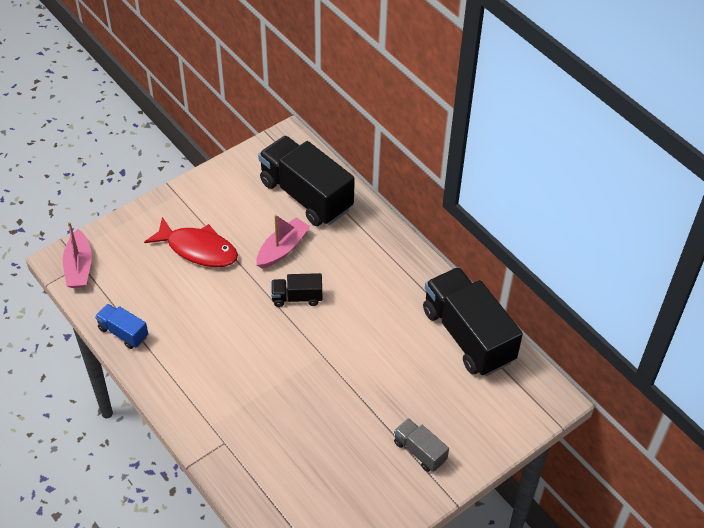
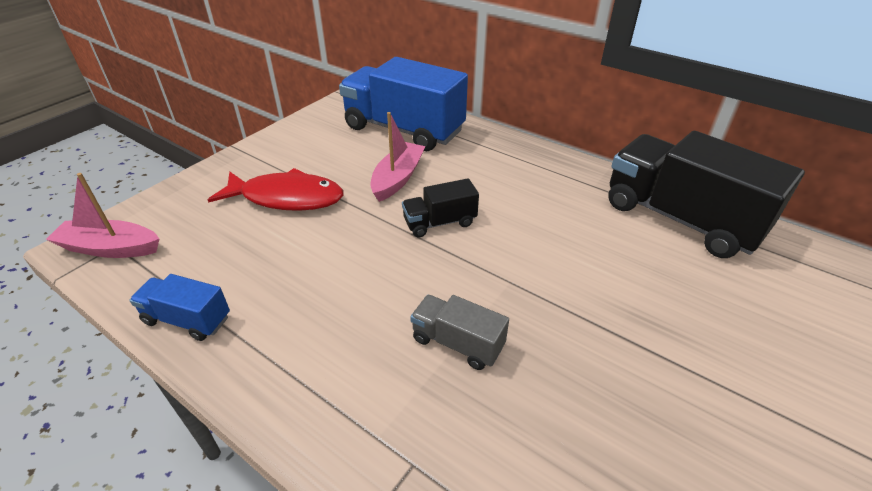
camera: 15 degrees left, 10 degrees down
pink boat [63,222,92,288] -> pink boat turned 120 degrees clockwise [46,173,159,258]
black truck [258,136,355,226] -> blue truck [339,57,468,151]
grey truck [394,418,449,472] -> grey truck moved to [410,295,509,370]

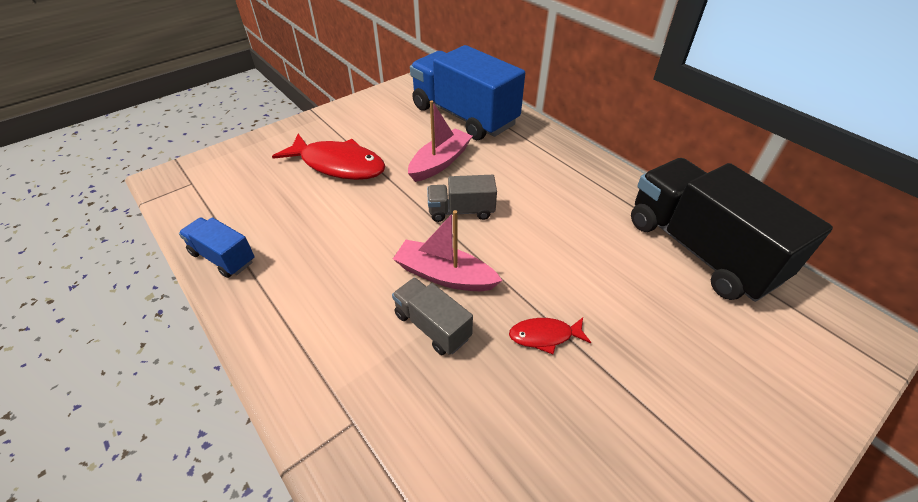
camera: 15 degrees right, 5 degrees up
pink boat [46,173,159,258] -> pink boat moved to [393,210,503,291]
black truck [402,178,479,237] -> grey truck [427,175,497,222]
none -> red fish [509,318,591,354]

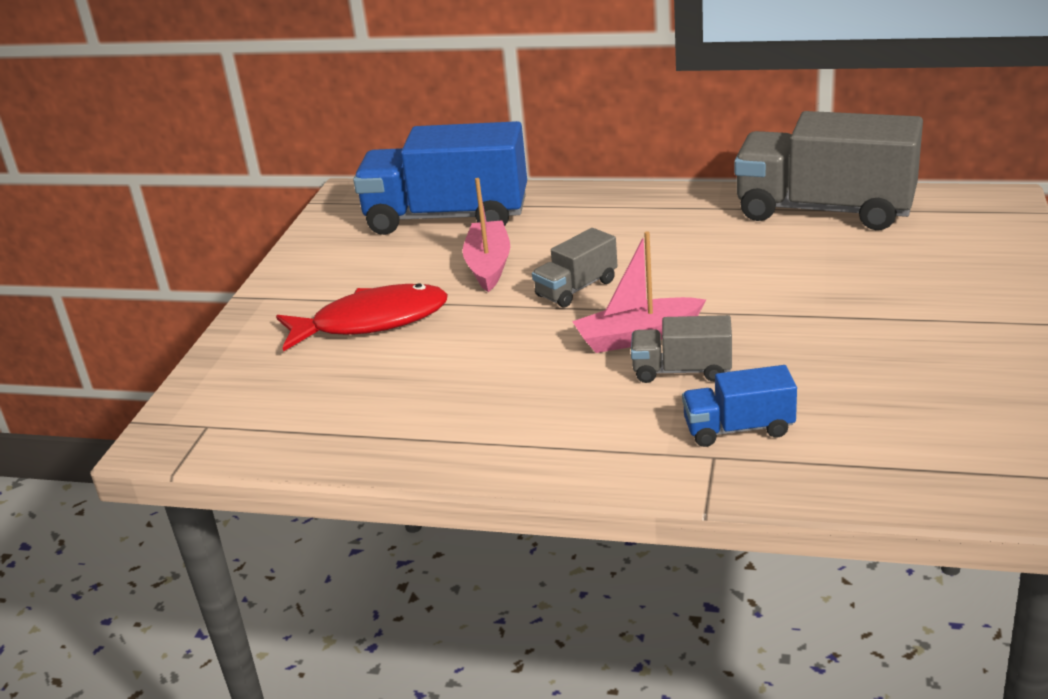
camera: 35 degrees left, 15 degrees down
blue truck [179,217,255,278] -> blue truck moved to [682,365,797,447]
red fish [509,318,591,354] -> none
black truck [631,158,833,302] -> grey truck [734,111,923,230]

